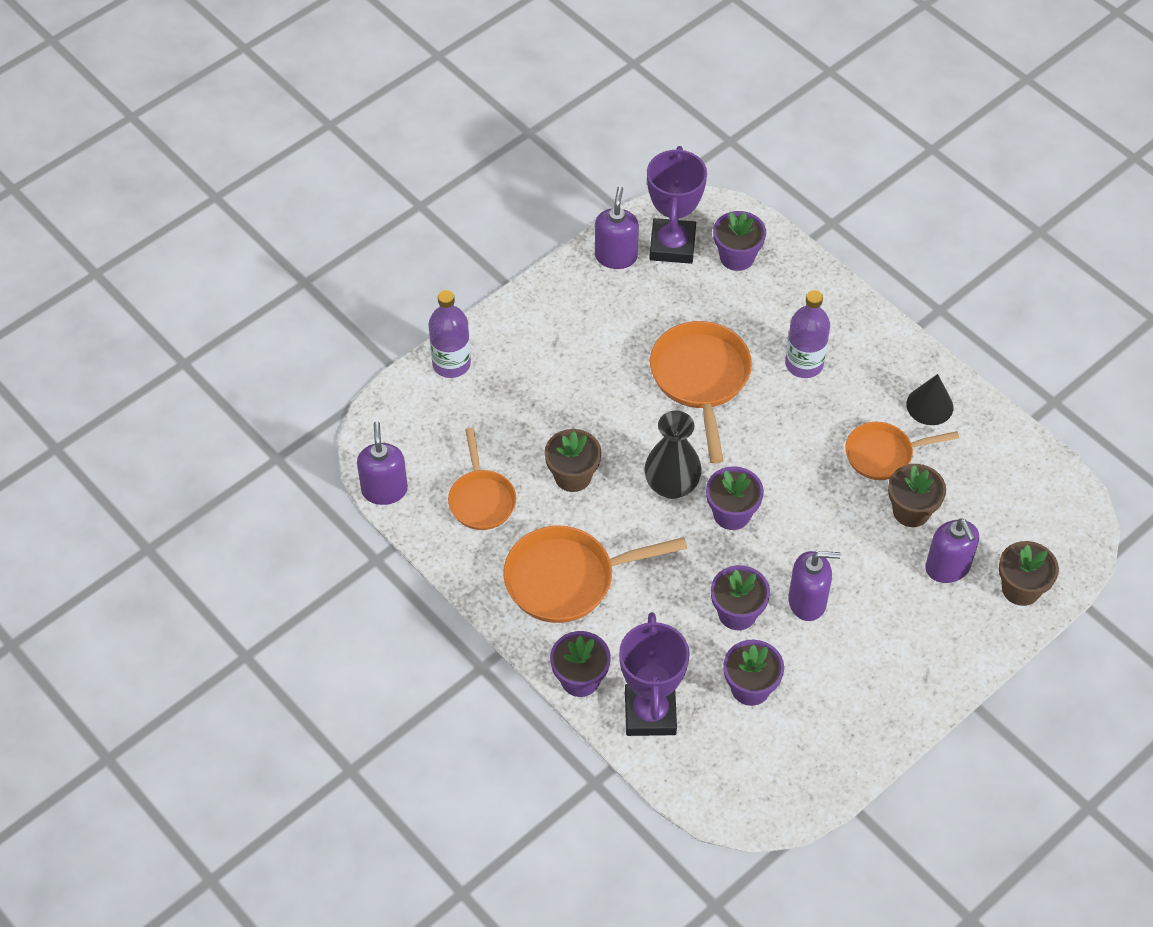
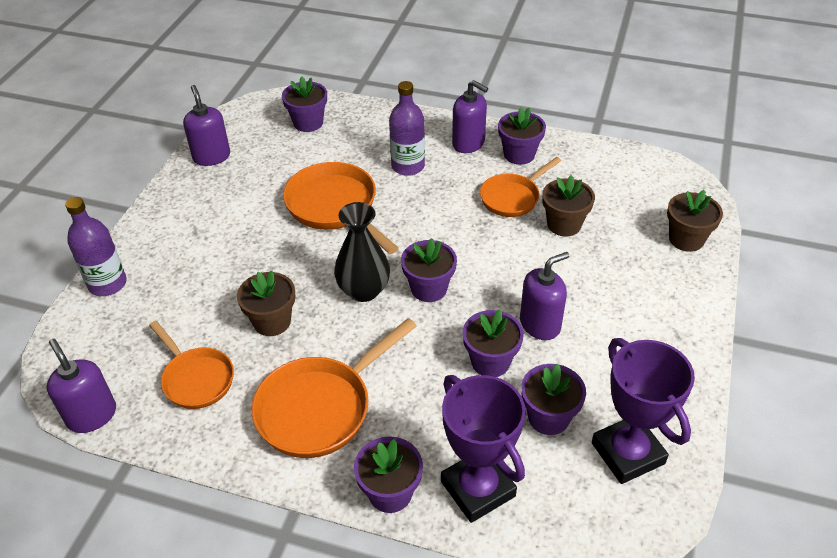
camera: 30 degrees left, 10 degrees down
purple trophy [647,146,707,264] -> purple trophy moved to [592,338,695,484]
black cone [906,374,953,425] -> purple flower pot [498,107,546,165]
purple soap dispenser [925,518,979,583] -> purple soap dispenser moved to [452,80,488,153]

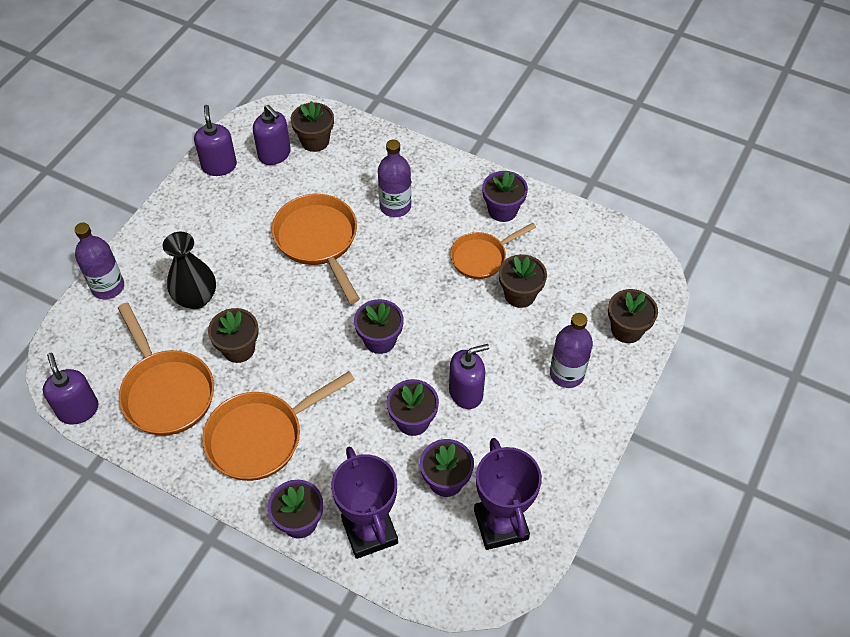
camera: 10 degrees right, 10 degrees up
orange pan [149,321,234,409] -> orange pan [118,303,214,436], size x1.55
purple flower pot [282,77,327,132] -> brown flower pot [291,101,334,152]
black vase [334,202,390,302] -> black vase moved to [163,232,216,309]
purple soap dispenser [452,80,488,153] -> purple soap dispenser moved to [253,105,291,165]
none -> purple bottle [550,313,593,388]

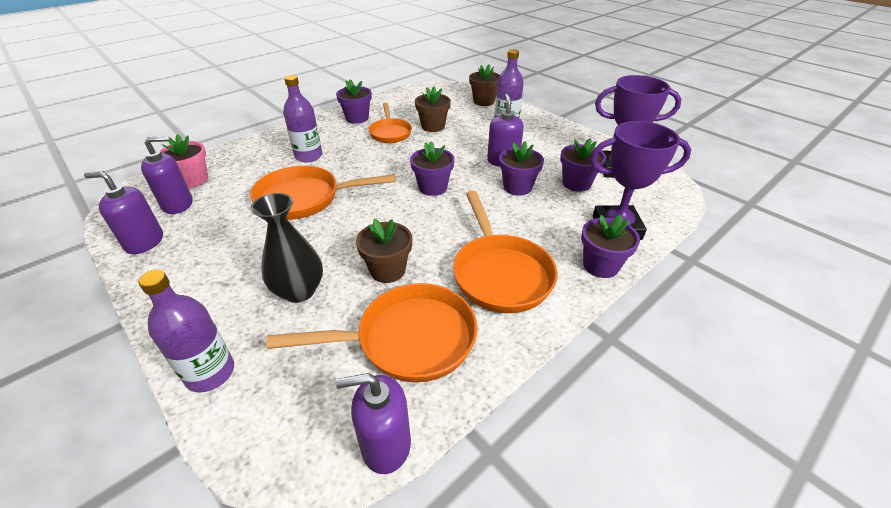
camera: 70 degrees left, 15 degrees down
brown flower pot [291,101,334,152] -> pink flower pot [160,134,208,188]

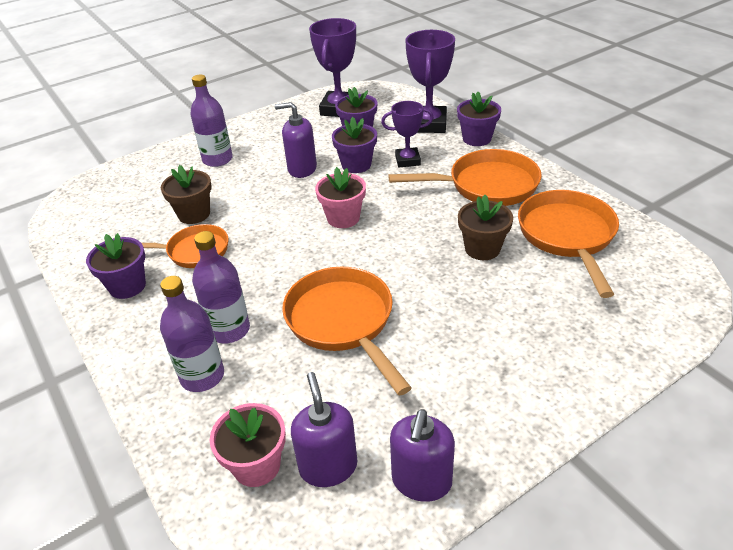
camera: 80 degrees left, 0 degrees up
purple bottle [138,270,234,393] -> purple bottle moved to [160,276,224,392]
orange pan [250,166,396,220] -> orange pan turned 150 degrees clockwise [282,267,412,395]
black vase [250,193,323,303] -> none
purple soap dispenser [336,373,411,474] -> none
purple flower pot [410,141,455,196] -> pink flower pot [315,167,366,228]
brown flower pot [469,64,500,106] -> none
none -> purple trophy [381,101,434,168]

